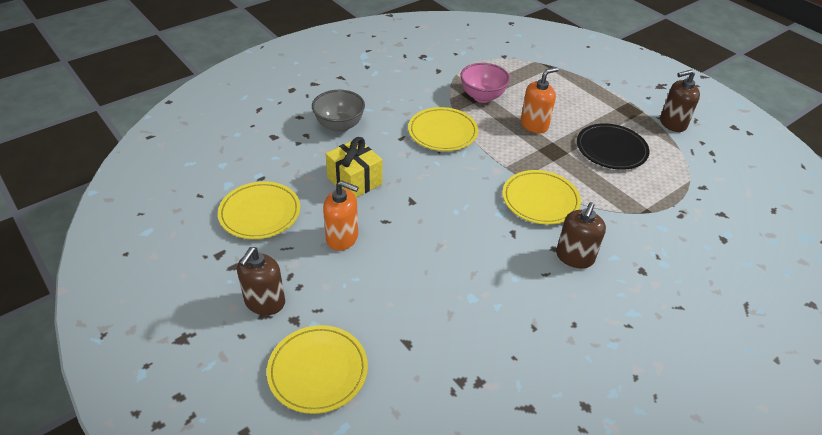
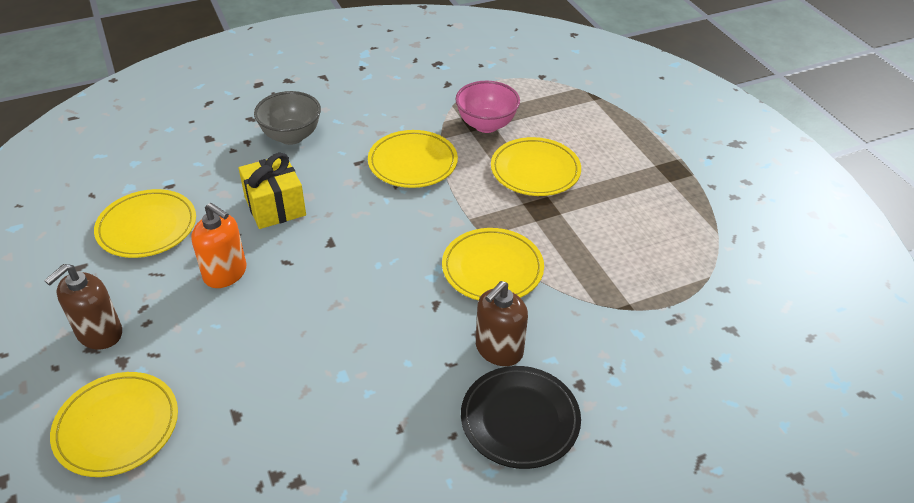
camera: 15 degrees right, 0 degrees up
orange soap dispenser [521,67,558,133] -> yellow plate [491,137,581,196]
black plate [577,123,649,170] -> black plate moved to [461,366,581,469]
brown soap dispenser [660,69,700,132] -> none

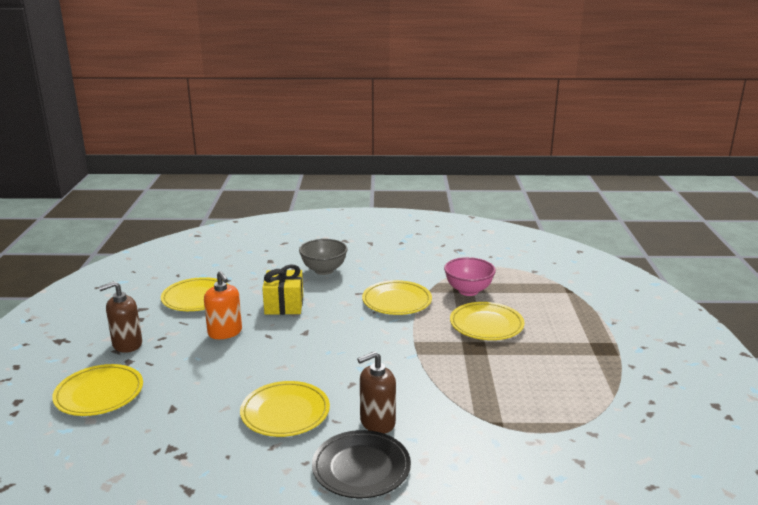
camera: 25 degrees right, 20 degrees down
yellow plate [442,228,544,301] -> yellow plate moved to [240,381,330,437]

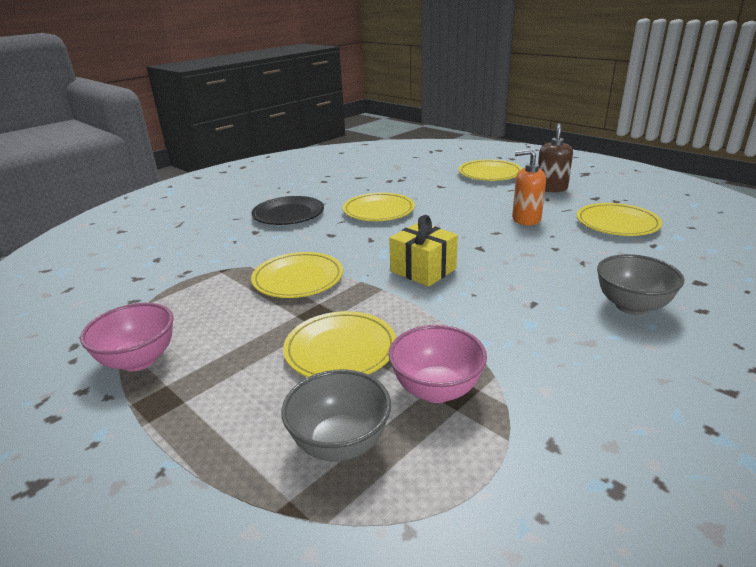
camera: 135 degrees right, 5 degrees up
yellow gift [262,264,303,315] -> yellow gift moved to [389,215,458,287]
brown soap dispenser [357,351,396,434] -> none
yellow plate [362,280,432,315] -> yellow plate moved to [251,252,343,298]
none -> pink bowl [80,303,174,371]
none -> grey bowl [281,370,391,462]

